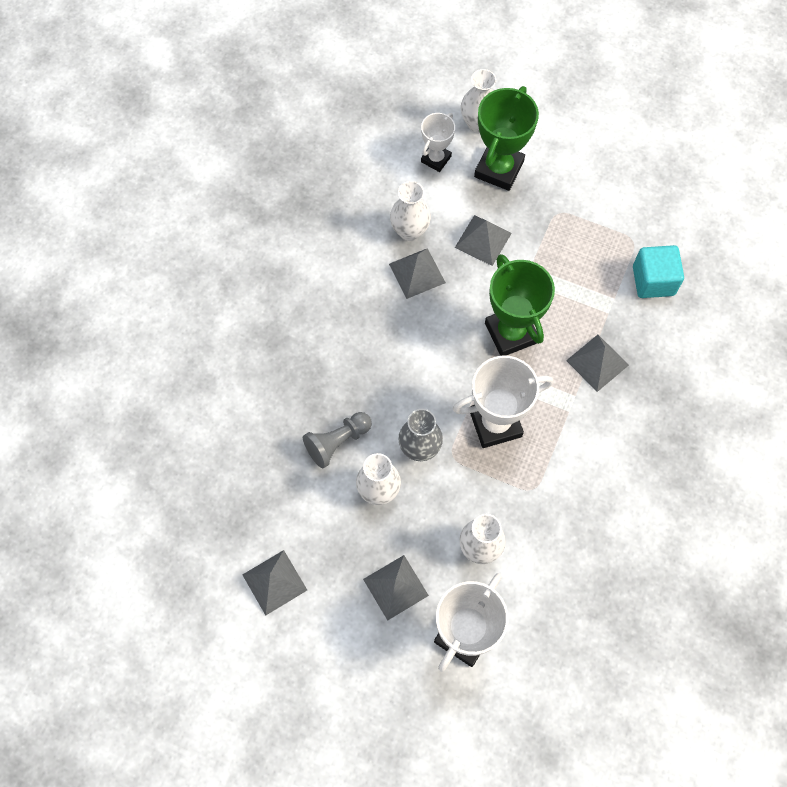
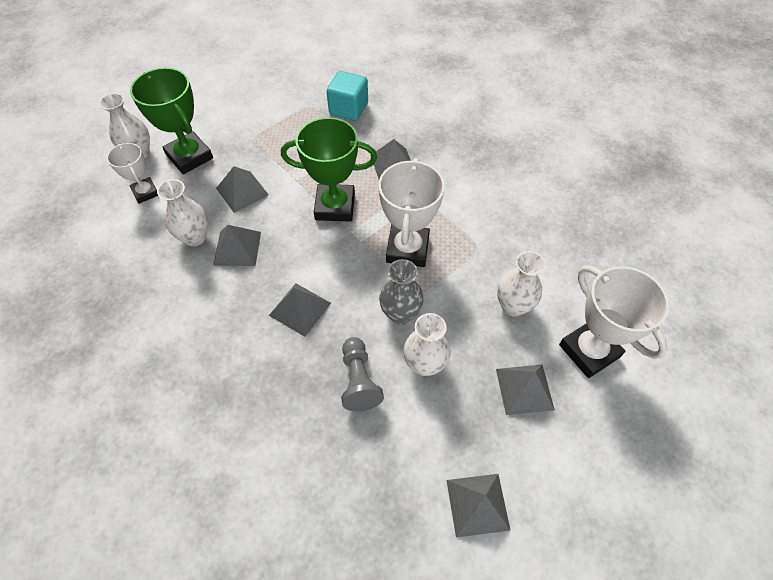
camera: 65 degrees left, 10 degrees down
none -> grey pyramid [269,283,331,337]

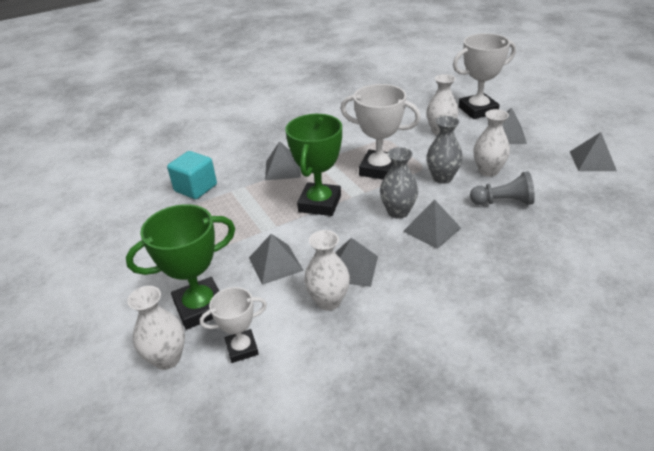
camera: 75 degrees left, 20 degrees down
none -> grey vase [380,147,418,219]

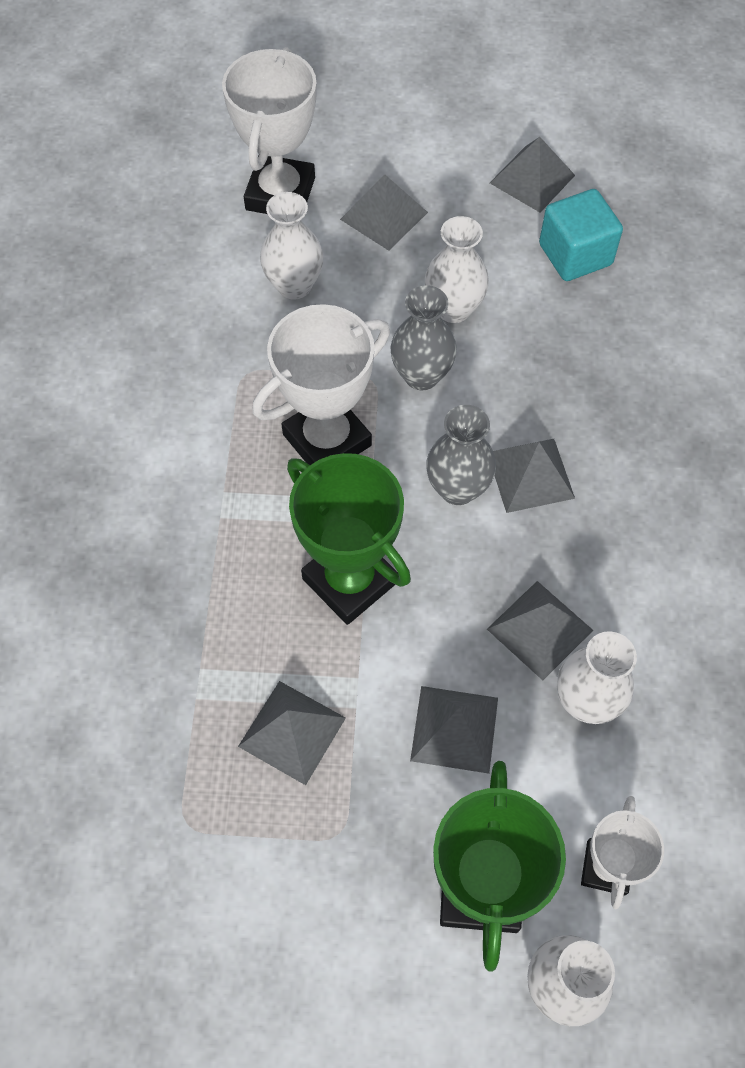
camera: 60 degrees left, 25 degrees up
turquoise cube [167,151,217,199] -> turquoise cube moved to [539,189,623,281]
grey pyramid [265,141,301,180] -> grey pyramid moved to [238,681,346,785]
grey pawn [470,171,535,205] -> none

